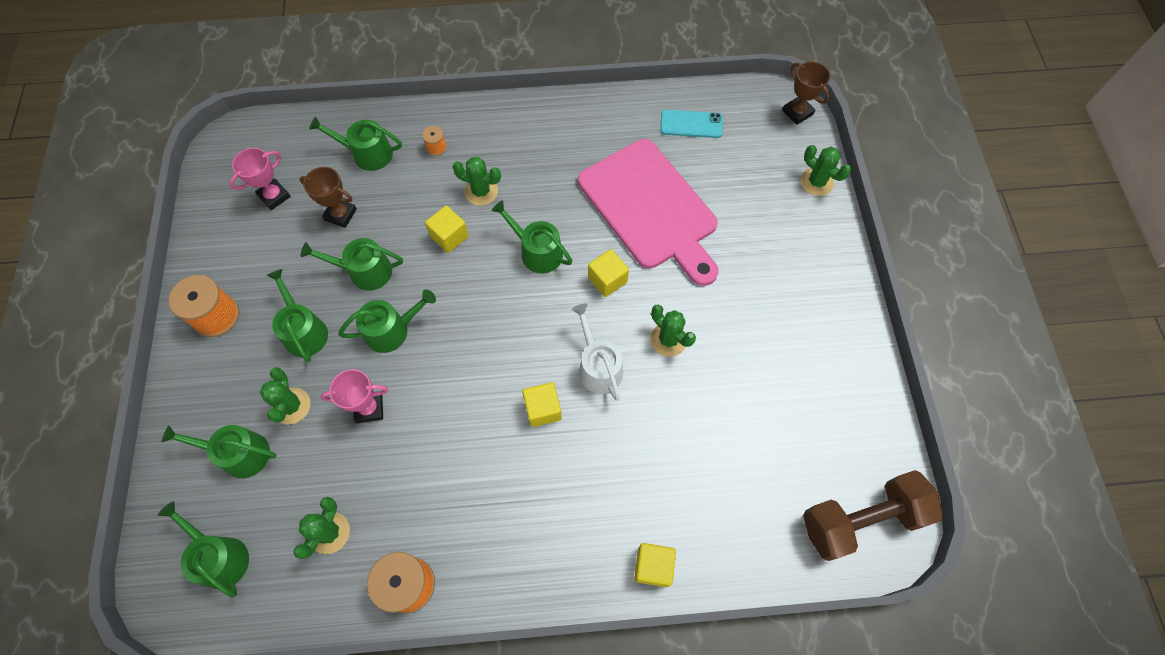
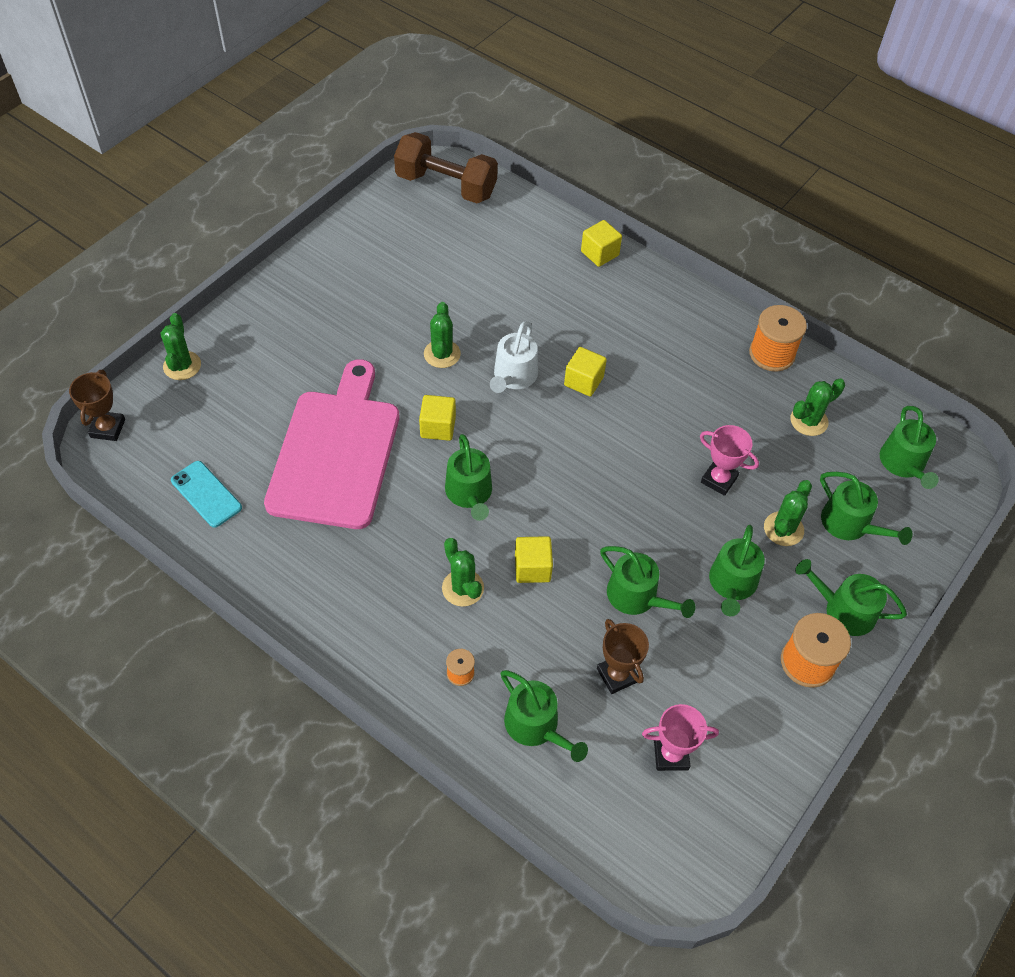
camera: 140 degrees left, 10 degrees down
green watering can [338,289,436,353] -> green watering can moved to [795,559,907,636]

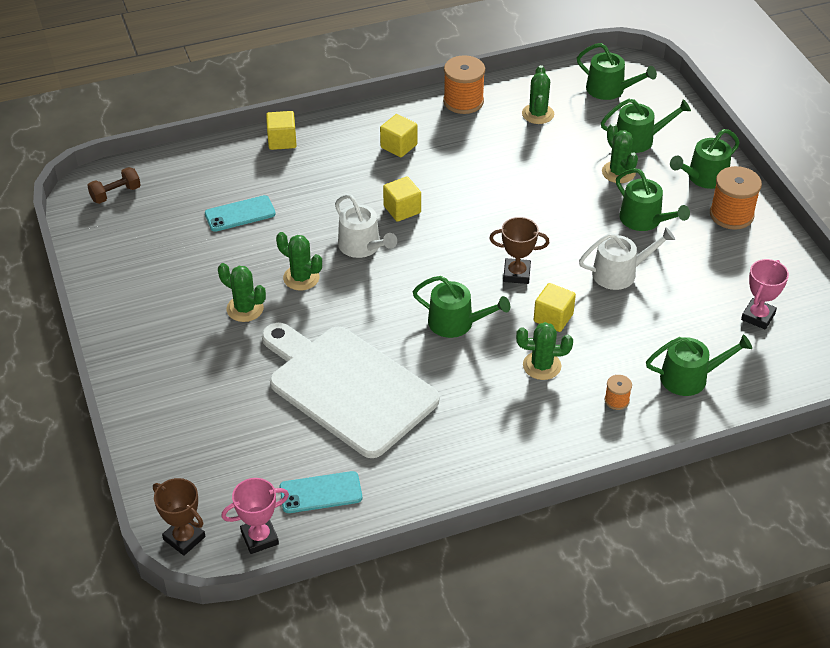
camera: 55 degrees left, 10 degrees down
green cactus [161,313,201,380] -> green cactus moved to [218,263,266,322]
pink cutting board [264,359,399,529] -> white cutting board [262,323,440,458]
brown dumbbell [394,132,498,203] -> brown dumbbell [87,167,141,204], size x0.48
yellow cube [419,395,456,441] -> yellow cube moved to [380,114,418,157]
brown trophy [597,619,649,694] -> brown trophy moved to [489,217,549,284]
green watering can [600,546,695,618] -> white watering can [579,227,675,290]
pink trophy [700,425,759,496] -> pink trophy moved to [221,478,289,554]
none -> turquoise phone [205,195,276,232]

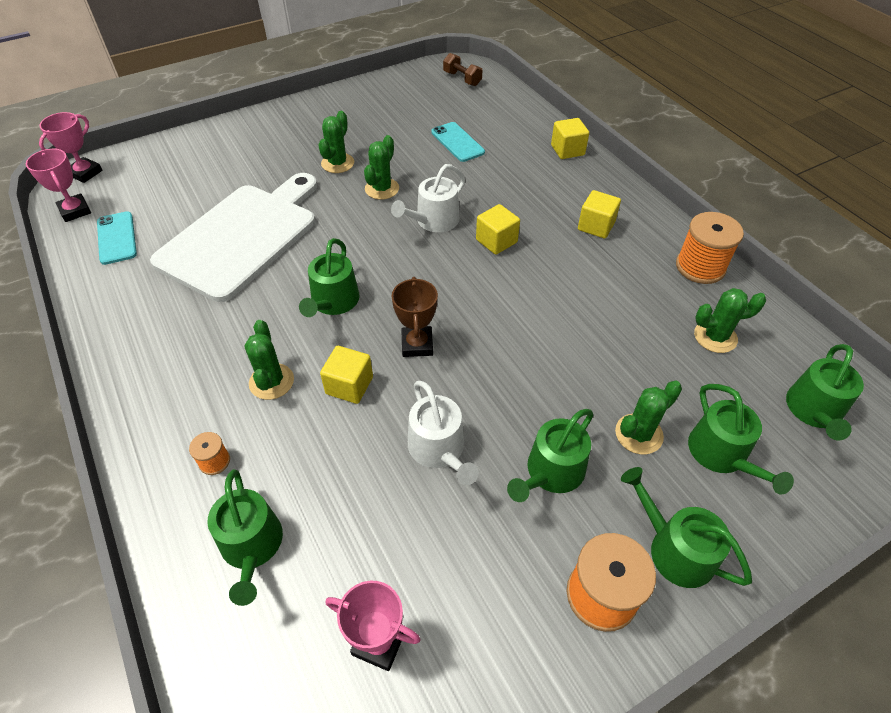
camera: 80 degrees right, 5 degrees up
brown trophy [153,478,205,556] -> pink trophy [39,112,102,183]

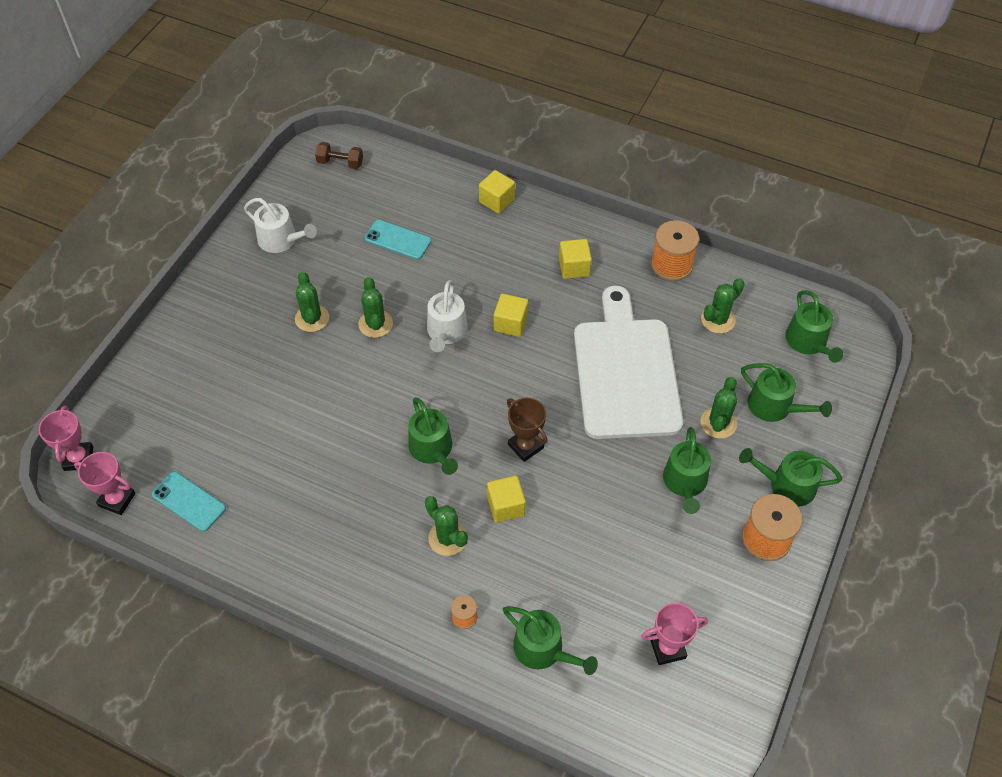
camera: 35 degrees left, 5 degrees up
white cutting board [150,173,317,302] -> white cutting board moved to [574,286,683,439]
white watering can [408,381,479,485] -> white watering can moved to [244,198,317,253]

